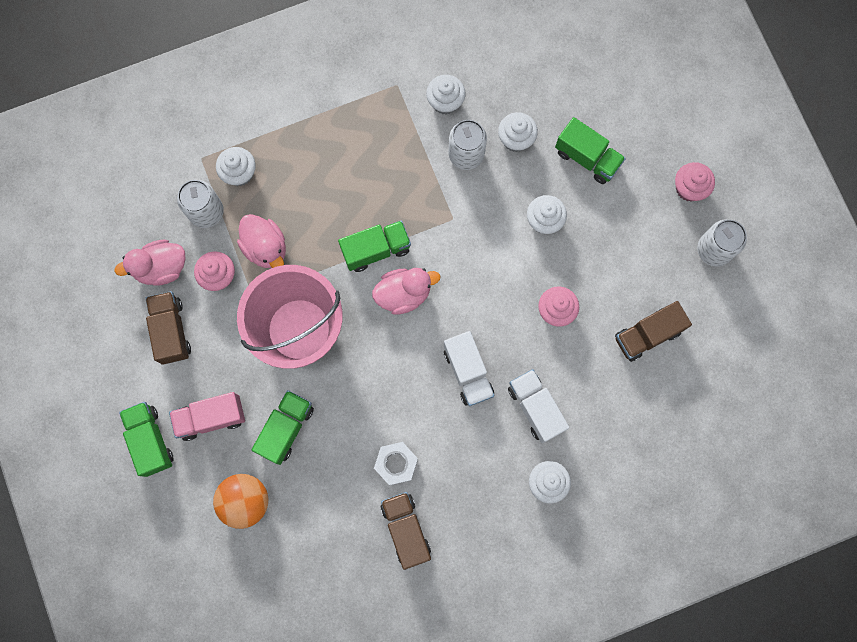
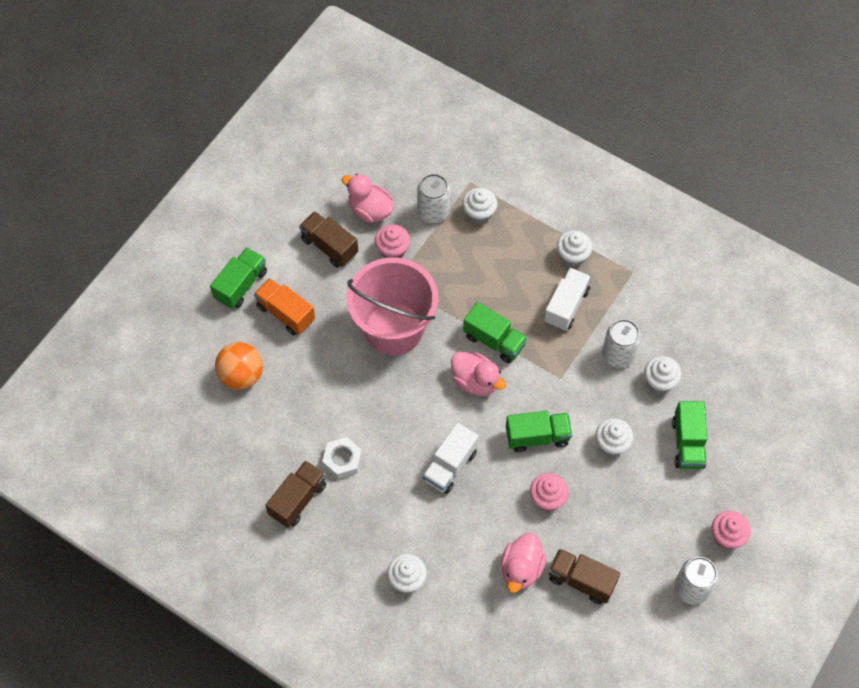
camera: 55 degrees right, 15 degrees down
brown truck [146,291,191,365] -> brown truck turned 90 degrees counterclockwise [299,211,358,268]
pink truck [169,392,245,441] -> orange truck [254,278,315,335]
pink duck [237,214,286,268] -> pink duck moved to [501,533,546,593]
green truck [252,390,314,465] -> green truck moved to [506,411,572,452]
white cupcake [426,75,466,115] -> white cupcake moved to [557,230,592,267]
white truck [508,369,569,443] -> white truck moved to [544,268,591,331]

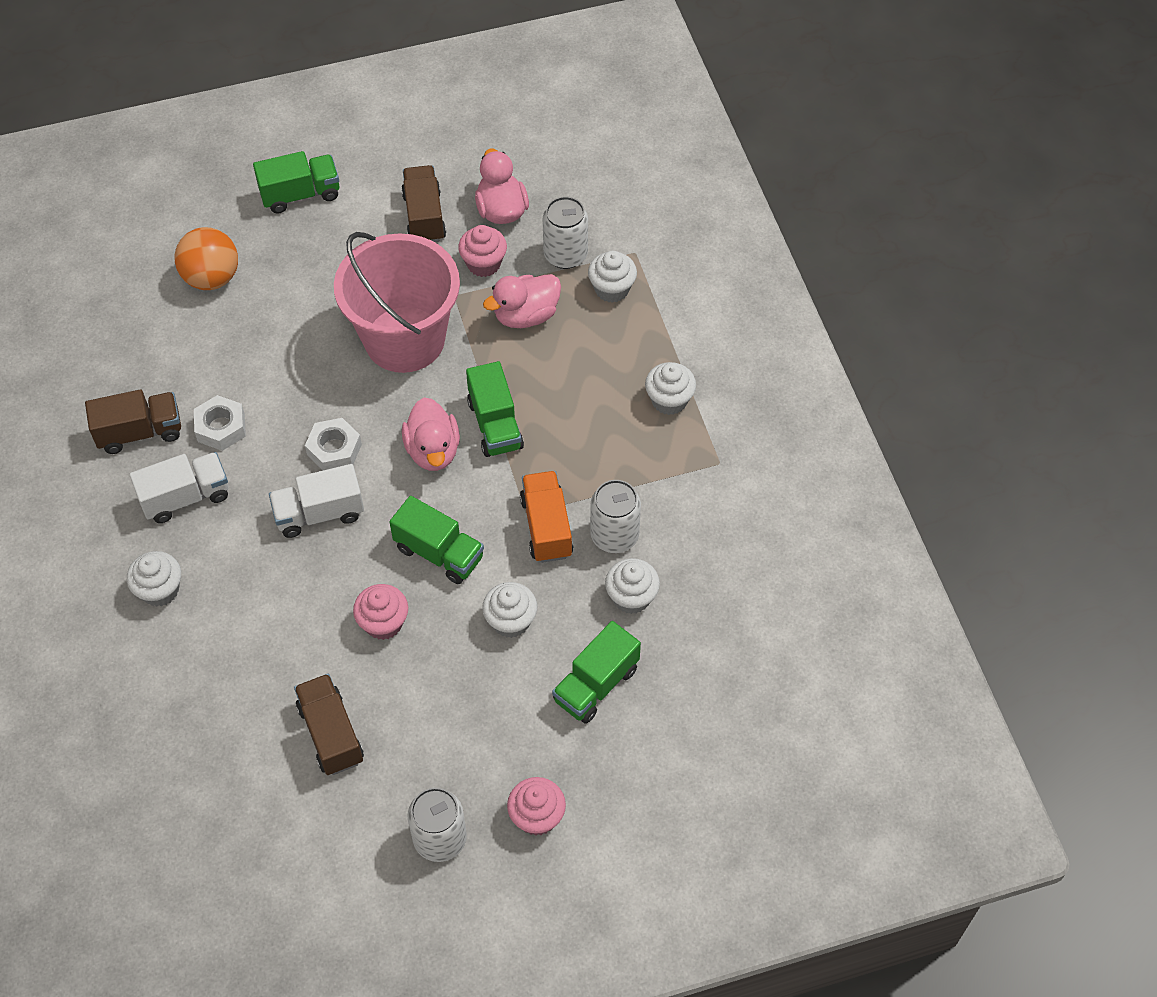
camera: 40 degrees right, 5 degrees down
orange truck [254,278,315,335] -> orange truck moved to [520,471,574,563]
pink duck [501,533,546,593] -> pink duck moved to [483,274,561,328]
white truck [544,268,591,331] -> white truck moved to [130,452,229,523]
none -> white nut [305,418,362,470]

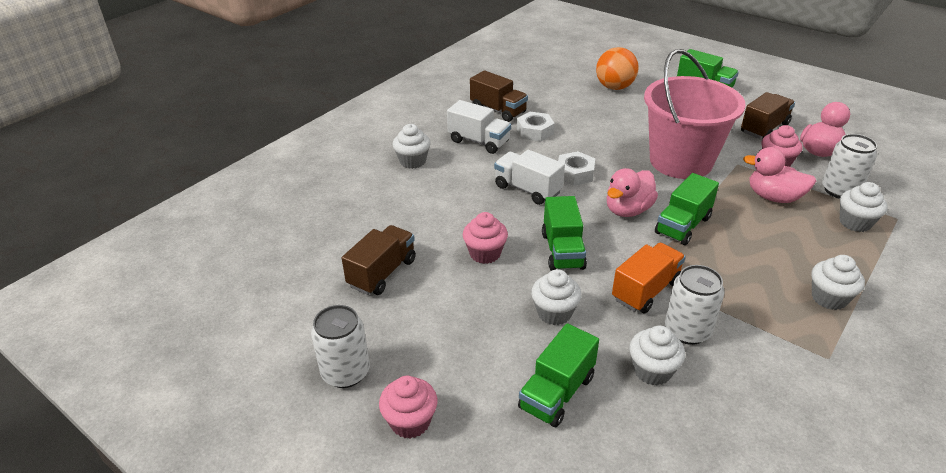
camera: 55 degrees right, 20 degrees down
green truck [552,621,641,724] -> green truck turned 60 degrees counterclockwise [518,323,599,427]

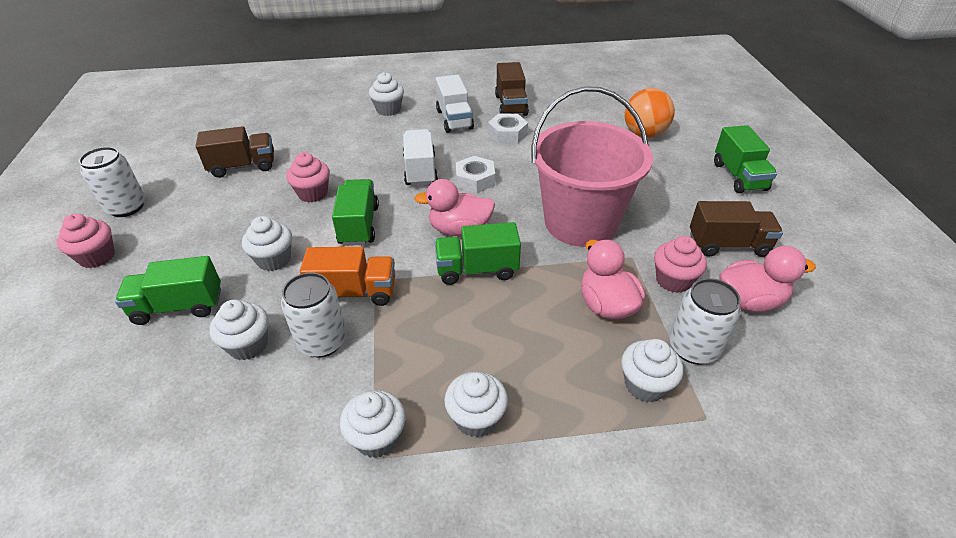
camera: 45 degrees right, 5 degrees up
green truck [542,196,587,271] -> green truck turned 135 degrees clockwise [332,179,379,246]
none -> white cupcake [340,390,406,458]

